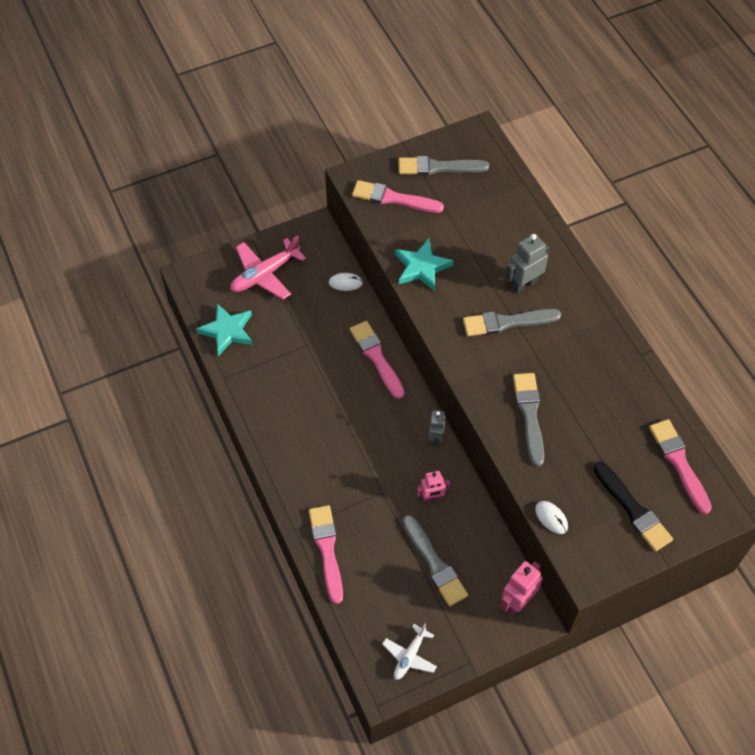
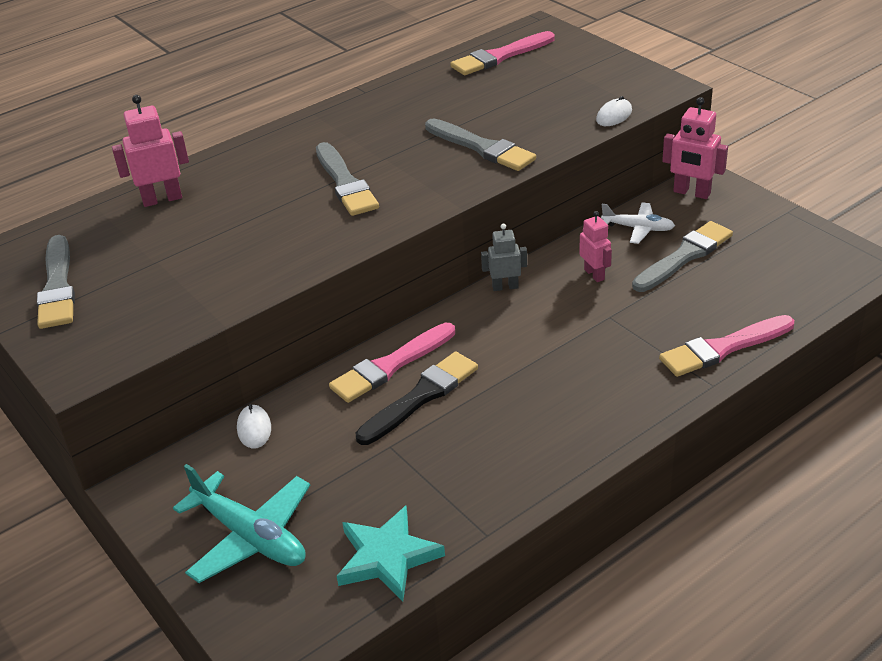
camera: 100 degrees left, 20 degrees down
pink plane [230,236,306,299] -> turquoise plane [173,464,310,583]
pink brush [352,180,444,213] -> none
white plane [382,623,437,680] -> white plane moved to [601,202,675,244]
turquoise star [395,238,454,291] -> none
grey robot [505,234,549,294] -> none
grey brush [513,373,544,466] -> grey brush turned 120 degrees counterclockwise [425,118,536,171]
black brush [594,461,673,552] -> black brush moved to [356,351,478,445]
none -> pink robot [112,95,189,207]

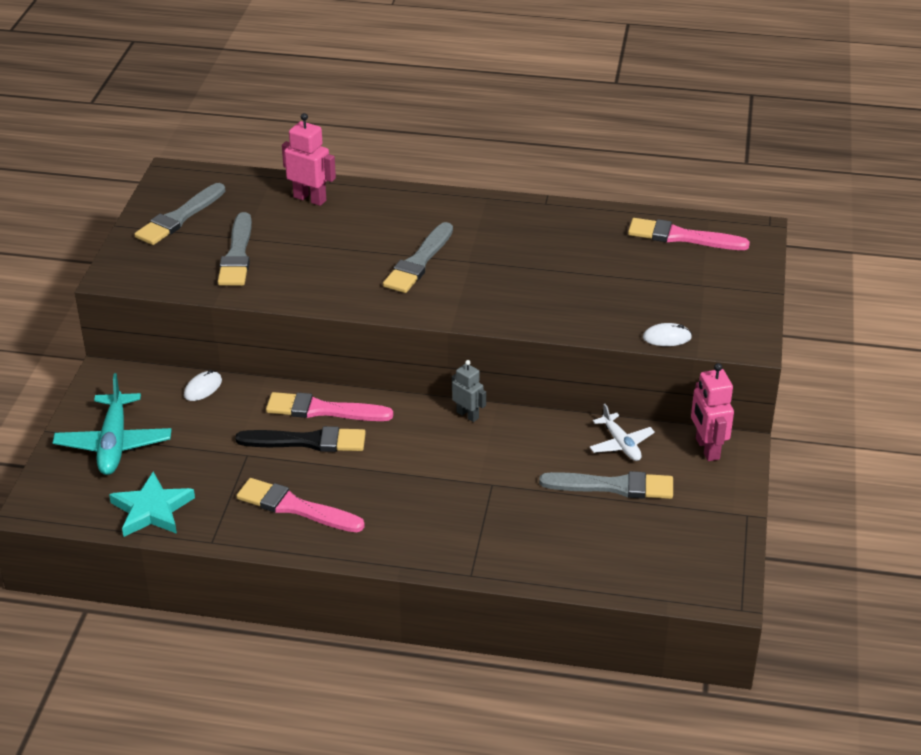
camera: 45 degrees right, 0 degrees up
grey brush [425,118,536,171] -> grey brush moved to [218,212,252,286]
pink robot [579,211,612,282] -> none
pink brush [659,315,794,377] -> pink brush moved to [237,478,365,532]

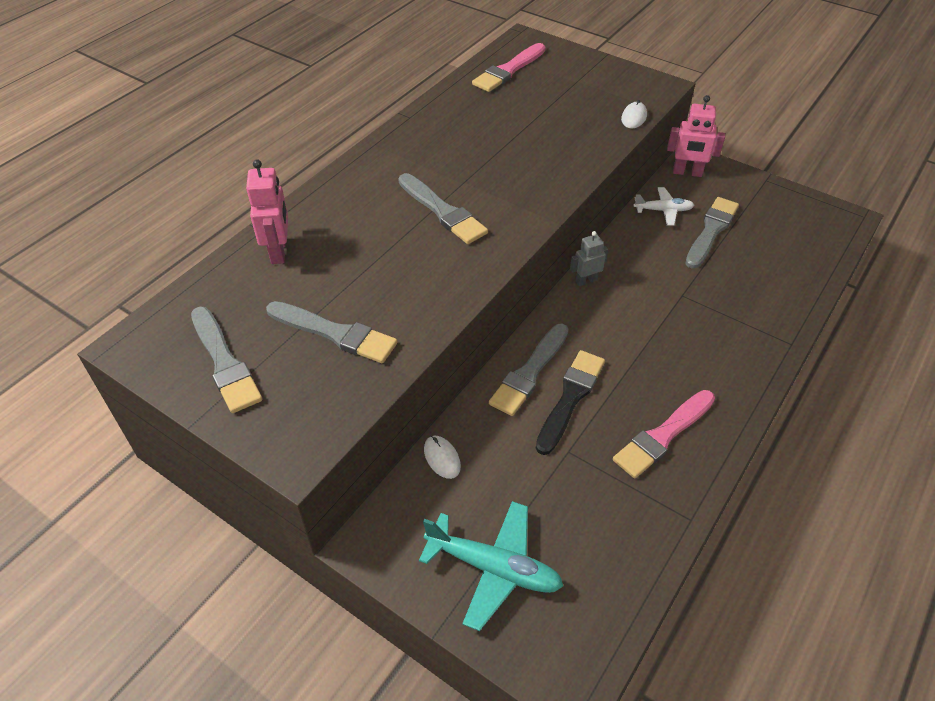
camera: 65 degrees left, 10 degrees up
turquoise star [109,472,195,537] -> none
pink brush [266,392,393,421] -> grey brush [489,324,569,416]
pink robot [282,113,336,206] -> pink robot turned 120 degrees clockwise [246,159,288,264]

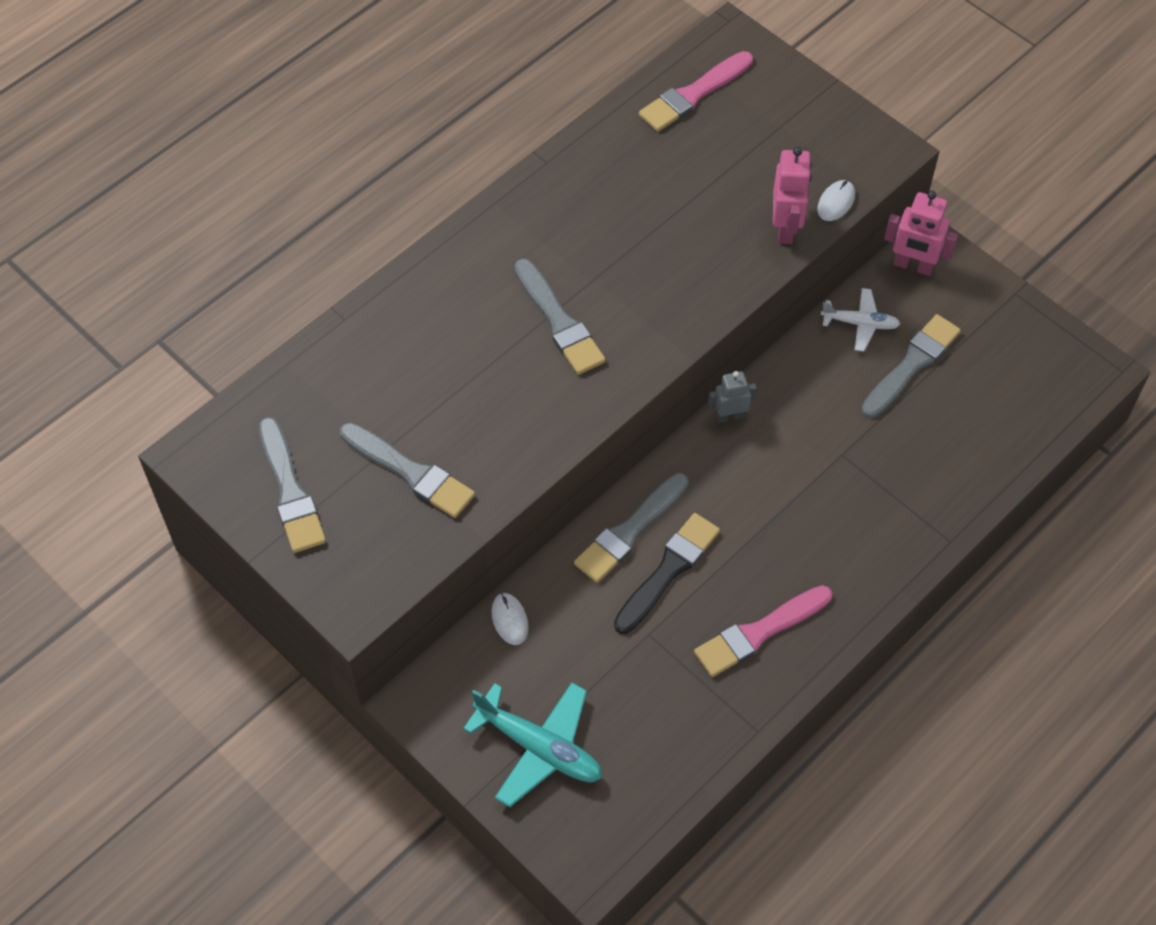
camera: 10 degrees right, 10 degrees up
pink robot [246,159,288,264] -> pink robot moved to [773,147,812,244]

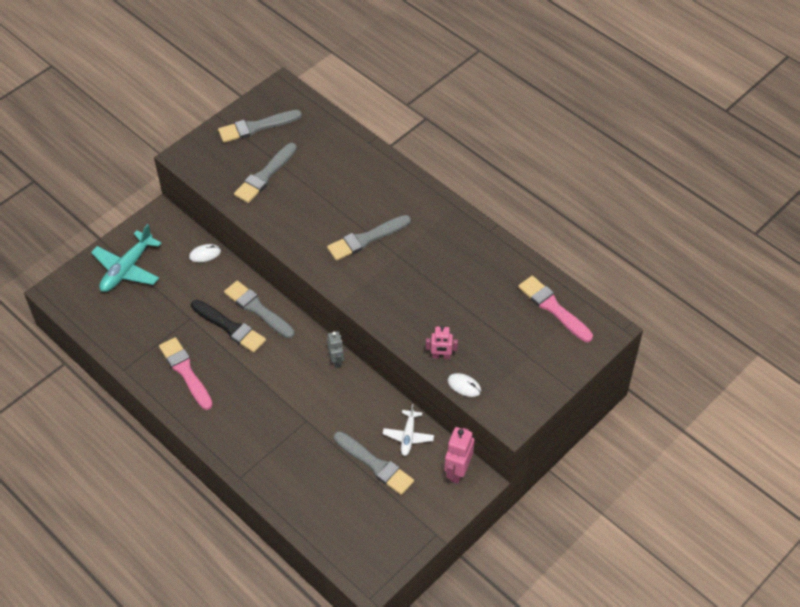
camera: 90 degrees right, 5 degrees down
pink robot [773,147,812,244] -> pink robot [426,325,458,359], size x0.66

